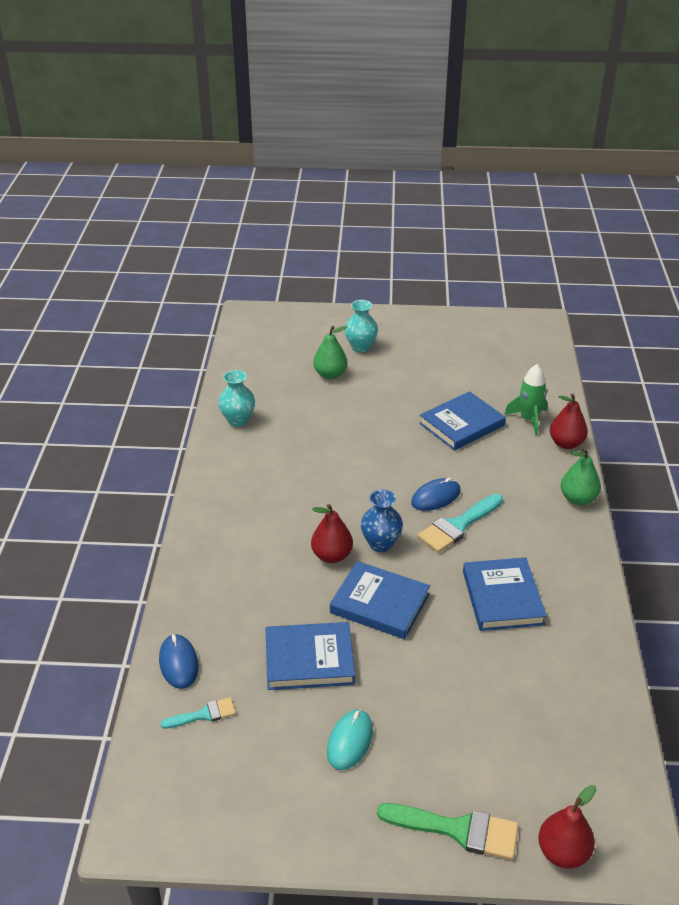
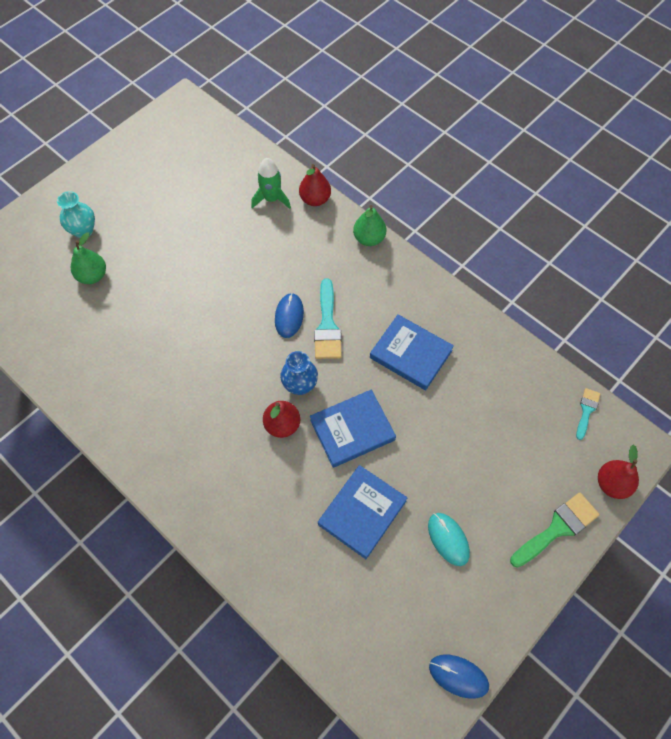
camera: 50 degrees left, 25 degrees up
blue mouse [159,634,199,689] -> blue mouse moved to [429,655,489,699]
turquoise brush [160,697,236,729] -> turquoise brush moved to [576,388,601,440]
turquoise vase [218,370,255,427] -> none
blue book [419,391,506,451] -> none

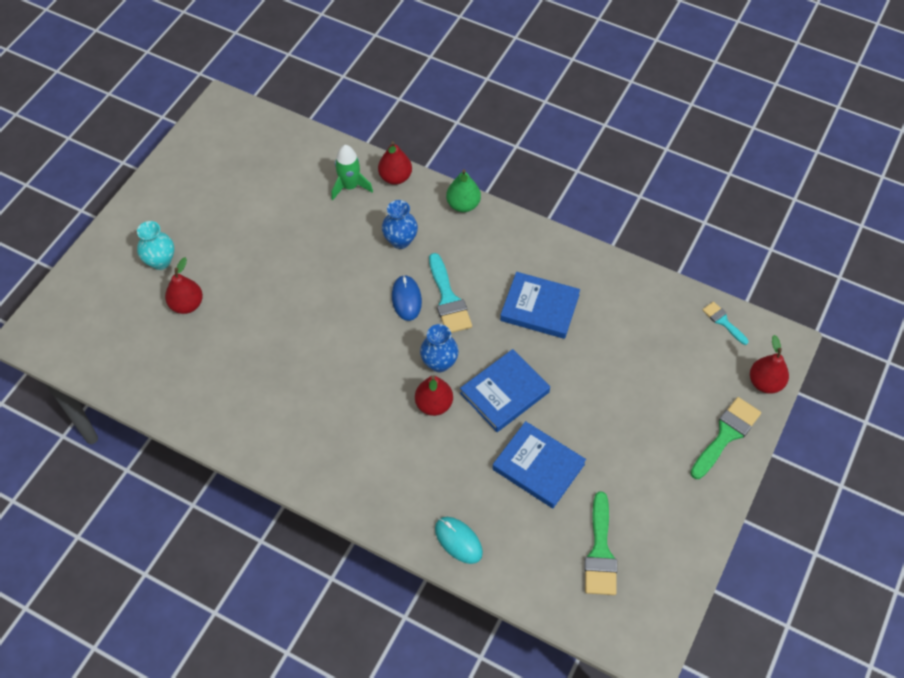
camera: 15 degrees left, 5 degrees down
green pear [71,232,106,284] -> red pear [165,257,203,314]
blue book [318,465,407,559] -> blue book turned 75 degrees counterclockwise [492,421,586,508]
turquoise mouse [428,513,470,566] -> turquoise mouse moved to [435,517,483,564]
blue mouse [429,655,489,699] -> none
turquoise brush [576,388,601,440] -> turquoise brush turned 45 degrees counterclockwise [702,302,749,345]
none -> blue vase [382,200,418,249]
none -> green brush [585,492,617,595]

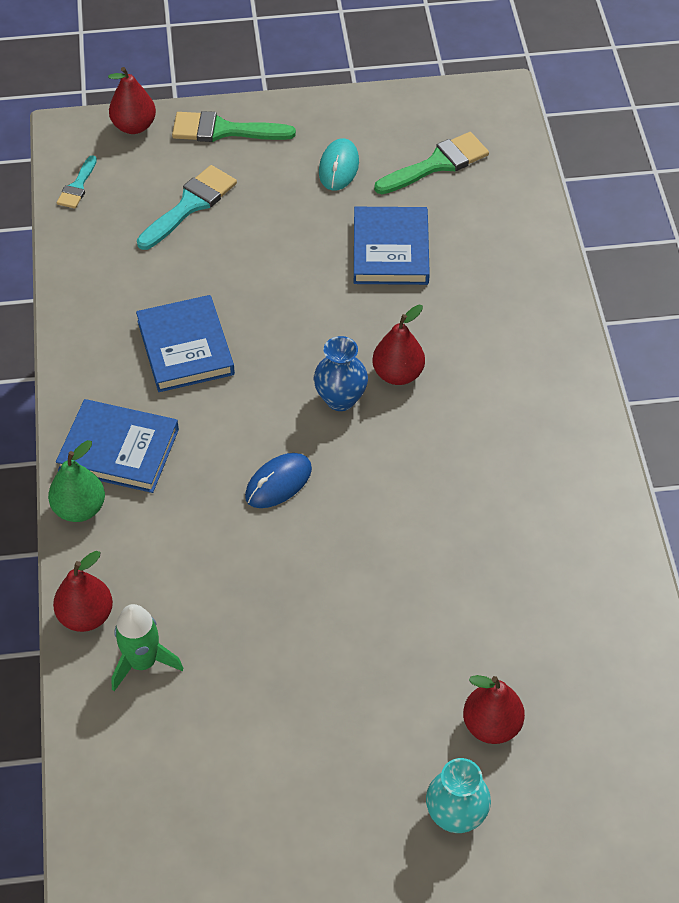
camera: 125 degrees left, 5 degrees down
blue vase [382,200,418,249] -> none
turquoise brush [429,253,472,333] -> turquoise brush moved to [137,165,237,250]
turquoise mouse [435,517,483,564] -> turquoise mouse moved to [319,138,359,191]
blue book [460,349,550,432] -> blue book moved to [56,399,179,493]

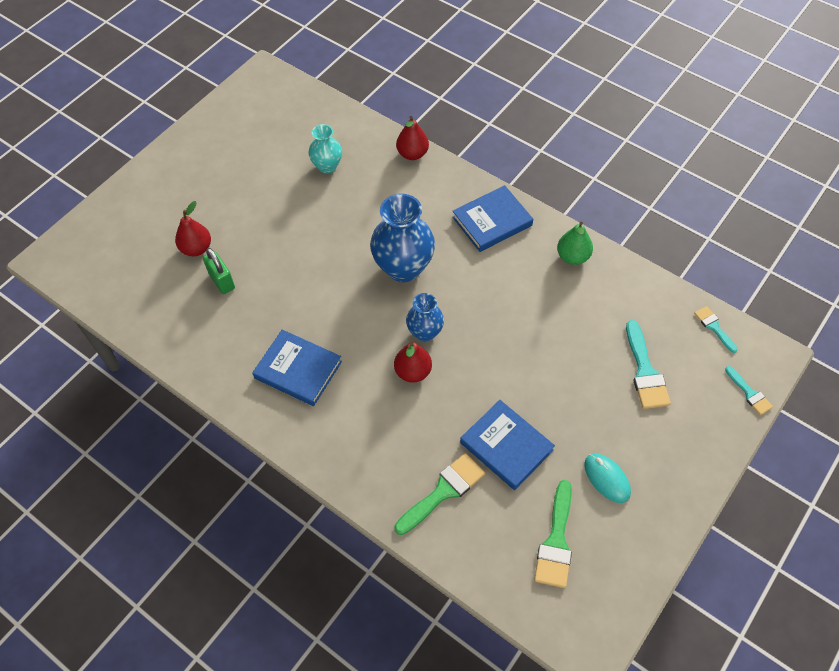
camera: 135 degrees right, 5 degrees up
green pear [48,440,105,522] -> green pear moved to [557,222,593,265]
red pear [108,67,156,134] -> turquoise brush [725,366,773,415]
green rocket [111,604,183,691] -> none
blue book [136,295,235,392] -> blue book moved to [252,329,342,406]
green brush [172,111,296,142] -> green brush moved to [395,453,485,535]
blue mouse [245,453,312,508] -> blue vase [370,194,435,282]
turquoise vase [426,758,491,833] -> turquoise vase moved to [308,124,342,174]
none -> green padlock [203,248,235,294]

